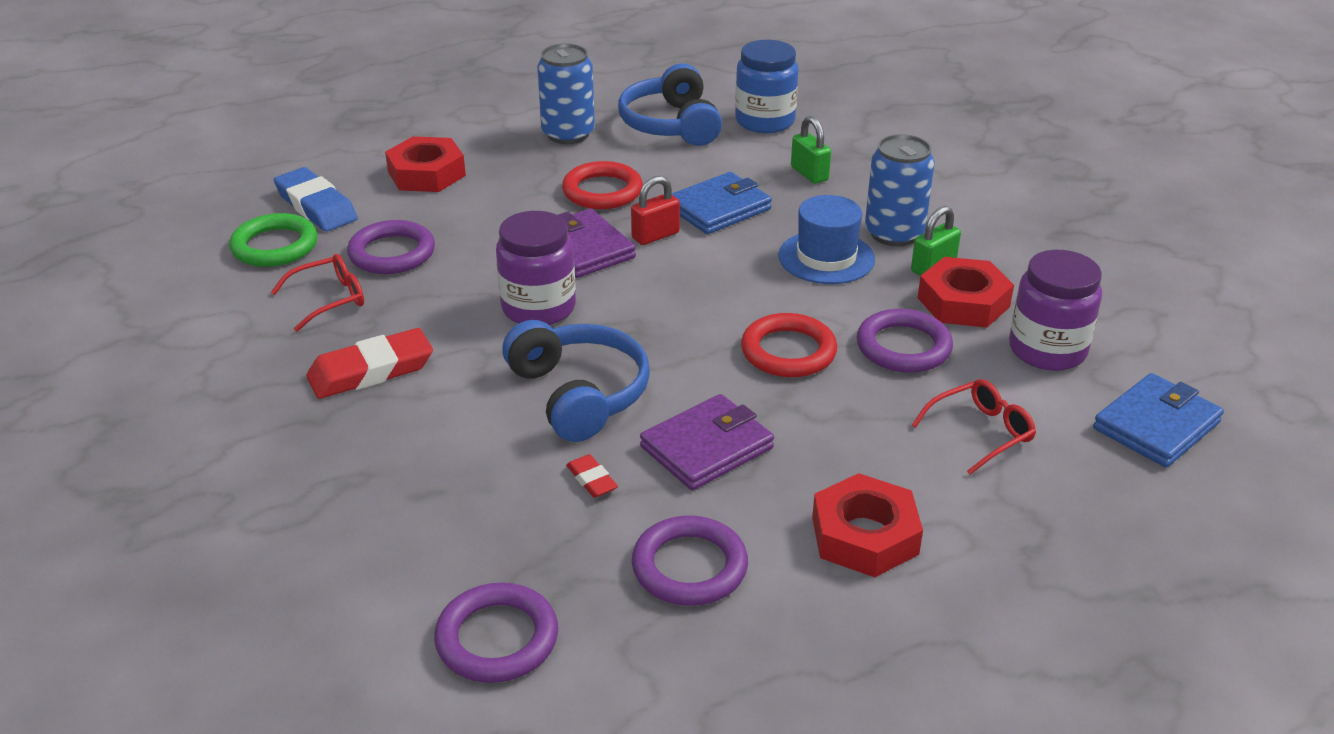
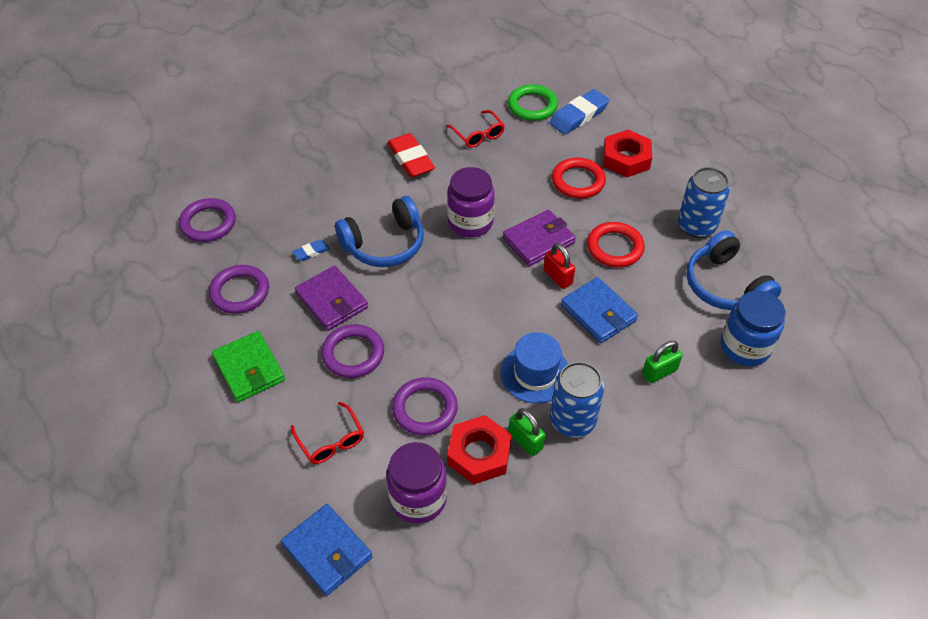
camera: 90 degrees right, 15 degrees up
purple ring [347,220,435,274] -> purple ring moved to [321,324,384,378]
red eraser [566,454,618,498] -> blue eraser [293,240,329,261]
blue headphones [618,63,722,146] -> blue headphones turned 105 degrees counterclockwise [686,230,781,310]
red ring [741,313,837,377] -> red ring moved to [552,158,606,198]
red nut [812,473,923,577] -> green wallet [212,331,285,402]

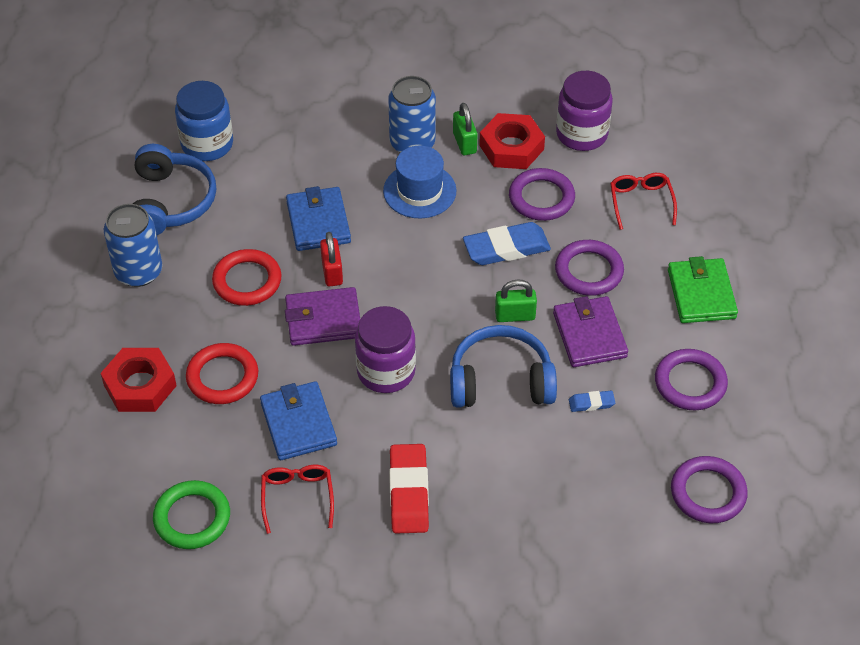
camera: 155 degrees left, 0 degrees up
blue wallet [281,504,373,596] -> blue wallet moved to [260,381,337,460]
blue eraser [550,89,610,134] -> blue eraser moved to [463,222,551,265]
green padlock [642,341,683,383] -> green padlock moved to [495,279,537,322]

